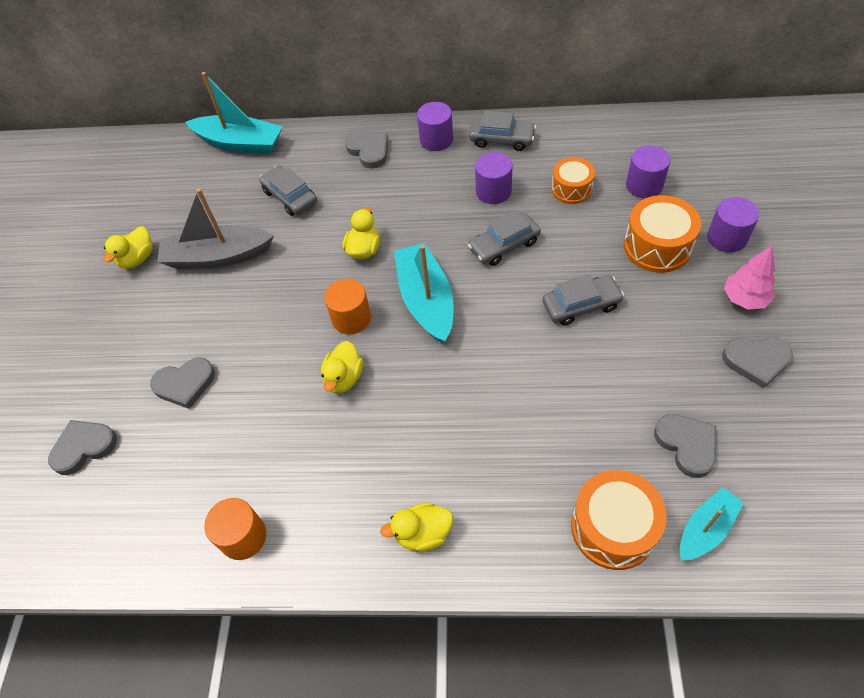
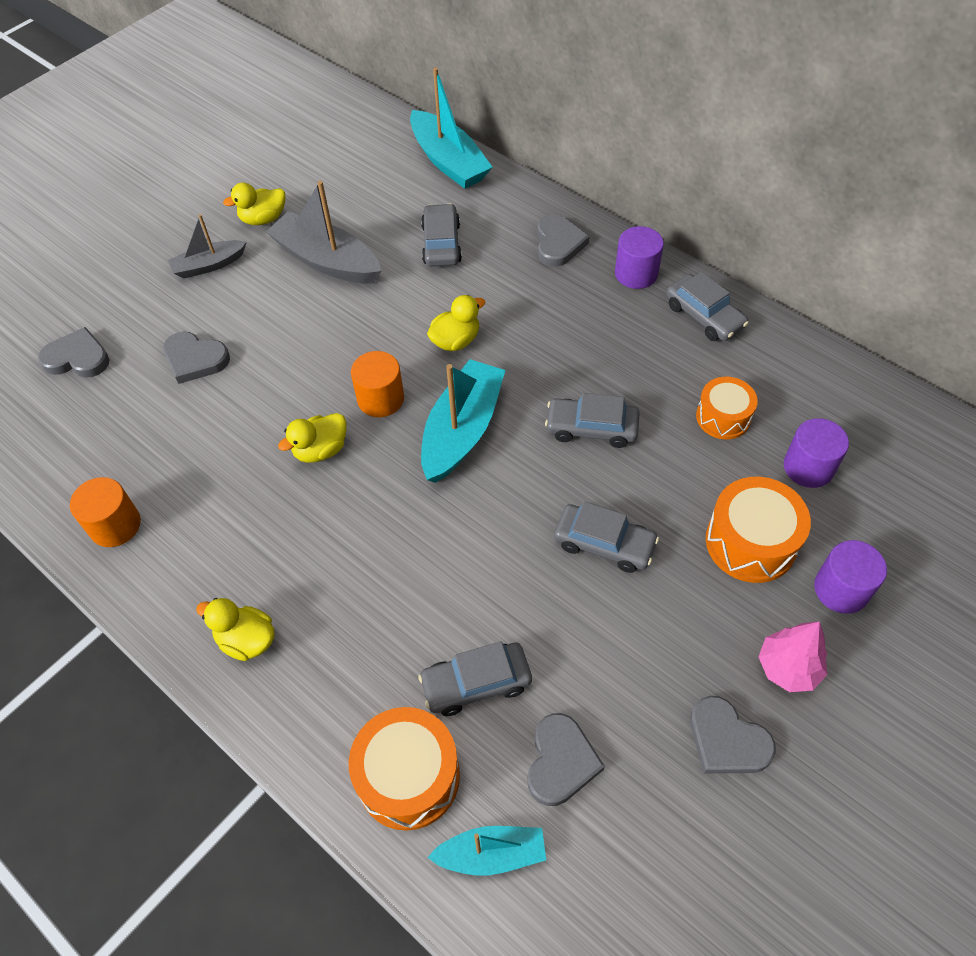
camera: 35 degrees right, 0 degrees up
purple cylinder [475,152,513,204] -> none
none -> grey boat [168,214,247,278]
none -> grey car [418,641,532,716]

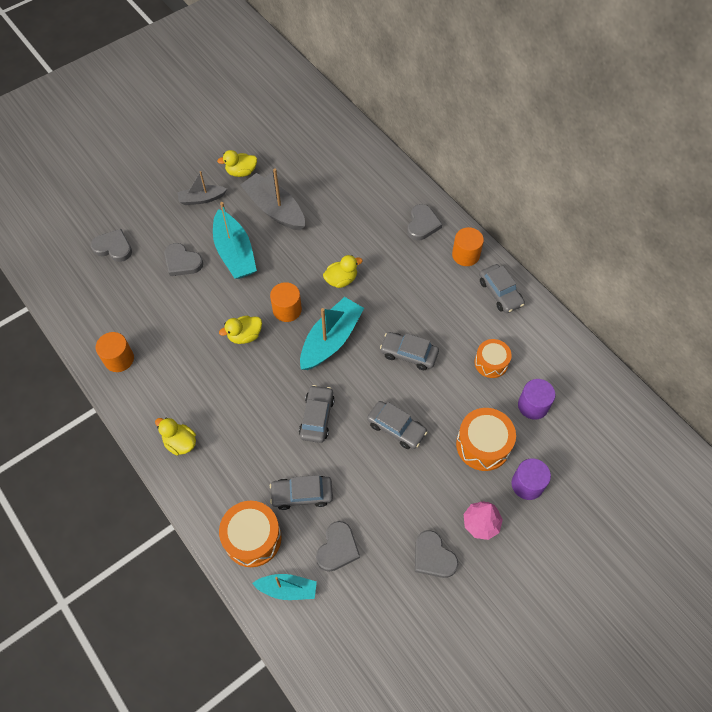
camera: 10 degrees right, 5 degrees up
turquoise boat [410,67,493,189] -> turquoise boat moved to [213,202,257,279]
grey car [421,203,462,266] -> grey car moved to [299,385,335,443]
purple cylinder [615,226,664,289] -> orange cylinder [452,227,484,266]

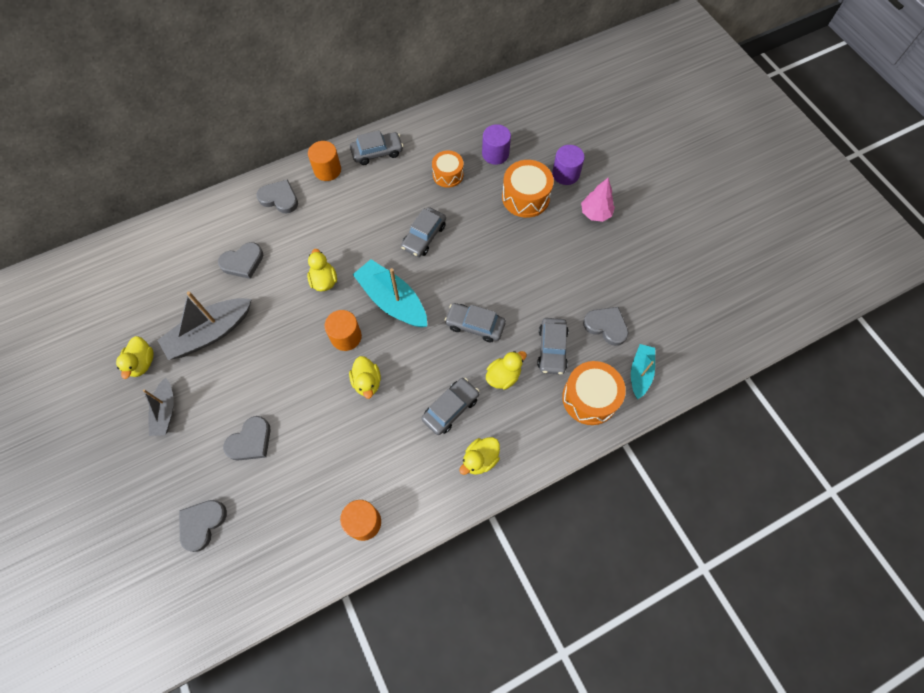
camera: 80 degrees left, 5 degrees up
turquoise boat [213,202,257,279] -> none
grey car [367,401,428,449] -> grey car moved to [421,378,479,435]
grey heart [415,530,459,578] -> grey heart moved to [218,242,263,279]
none -> yellow duck [486,351,527,390]

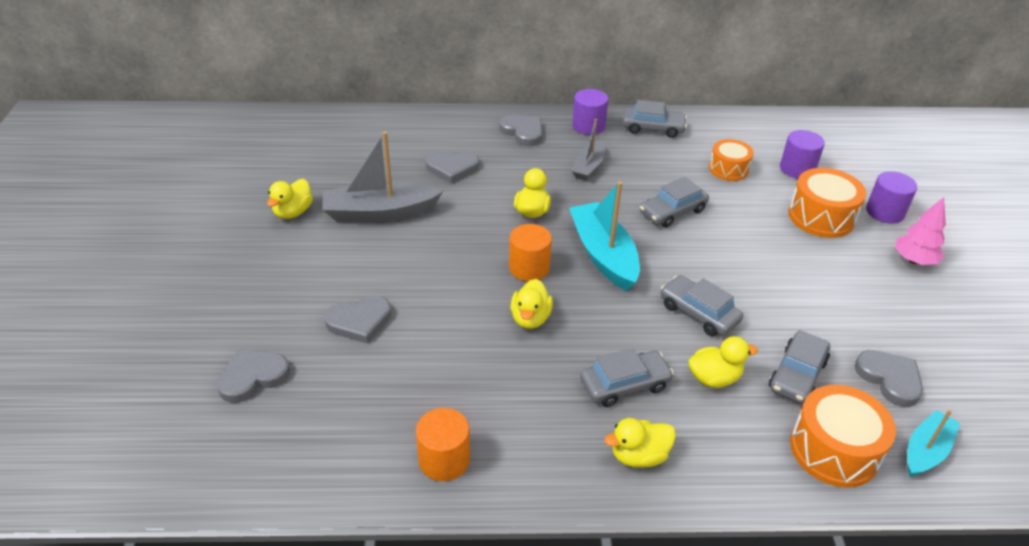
camera: 25 degrees right, 25 degrees down
grey boat [143,377,174,436] -> grey boat moved to [572,119,605,181]
orange cylinder [308,141,341,181] -> purple cylinder [572,89,608,135]

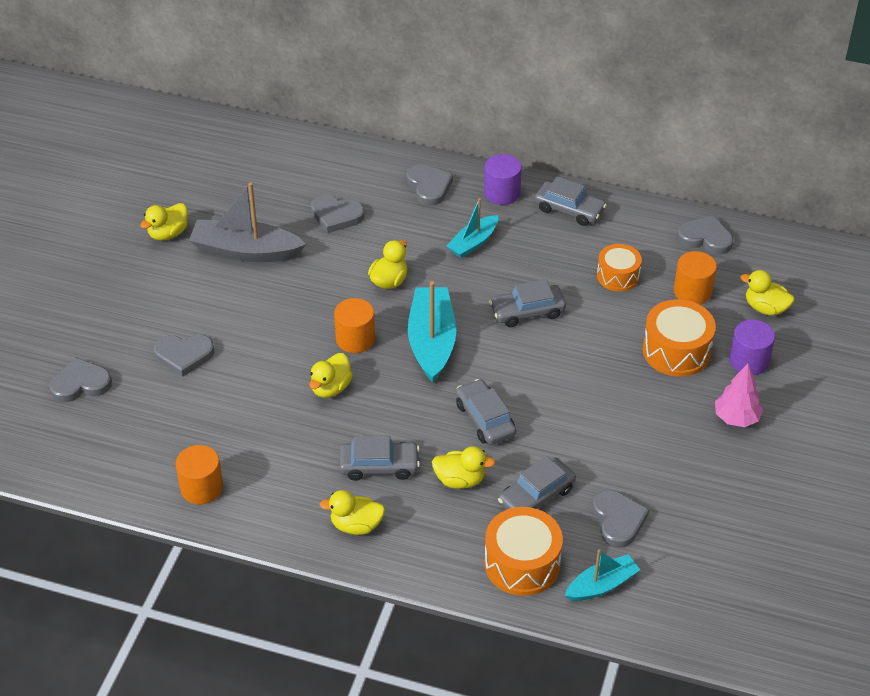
camera: 20 degrees right, 5 degrees up
grey boat [572,119,605,181] -> turquoise boat [446,198,498,258]
purple cylinder [780,130,825,179] -> orange cylinder [674,251,717,304]
none -> grey heart [677,215,733,255]
none -> yellow duck [740,270,795,316]

